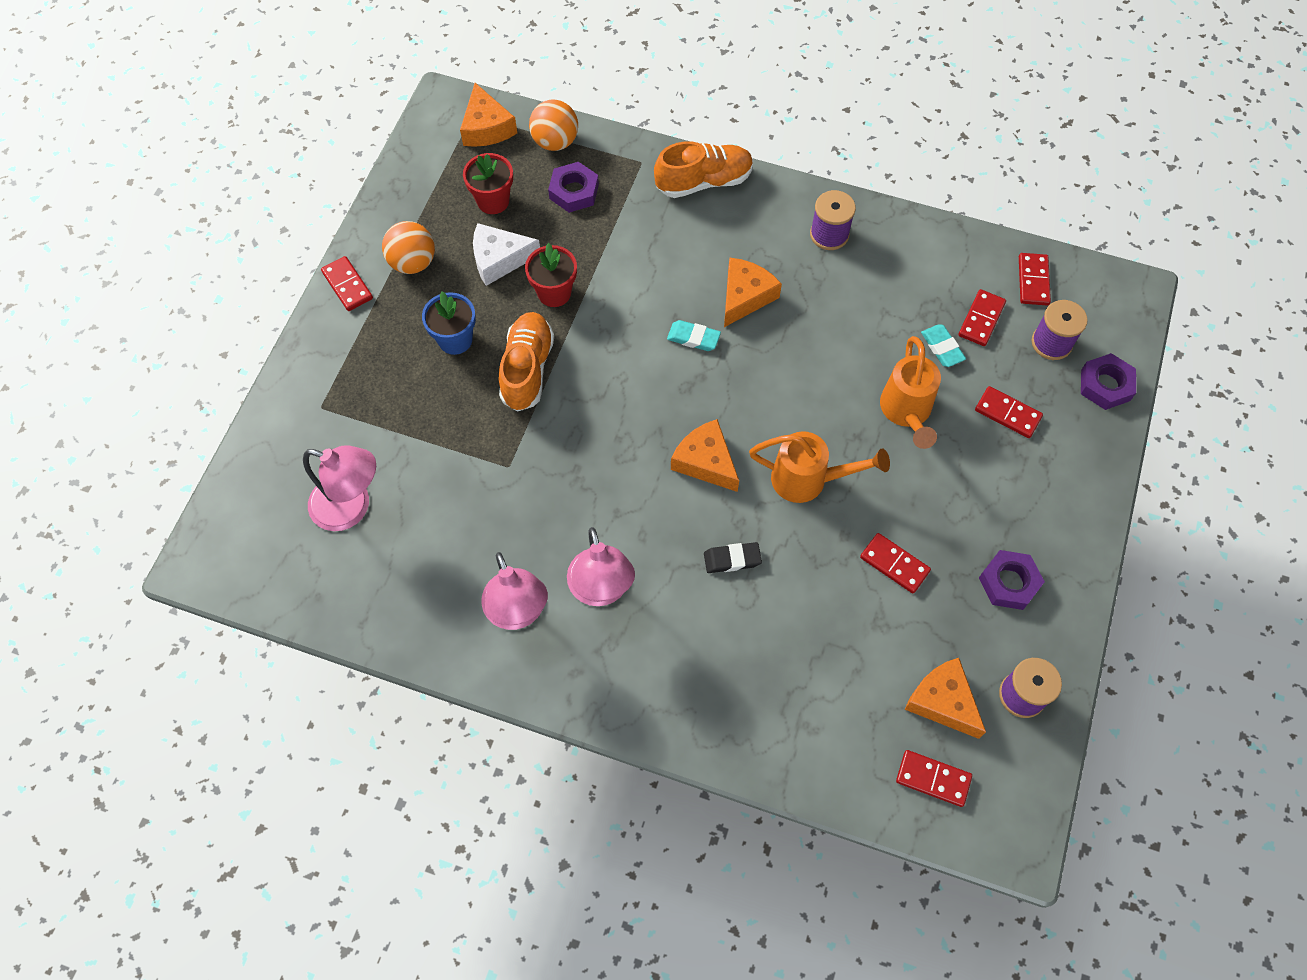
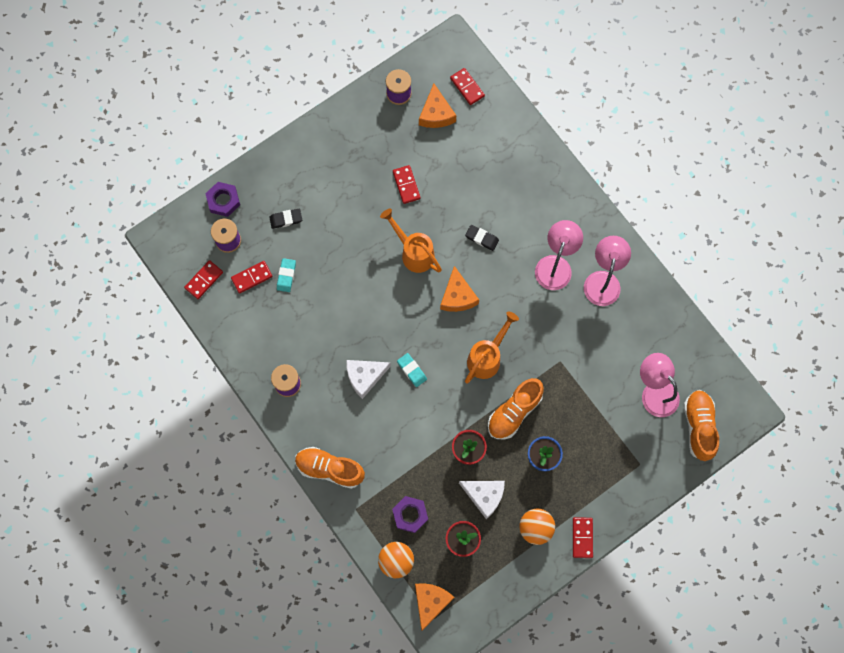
camera: 145 degrees left, 10 degrees up
orange cheese [724,257,782,327] -> white cheese [346,360,391,399]
orange watering can [880,336,941,449] -> orange watering can moved to [465,311,519,383]
red domino [975,386,1043,438] -> black eraser [269,209,302,229]
purple nut [979,550,1045,610] -> none
none -> orange shoe [684,390,719,461]

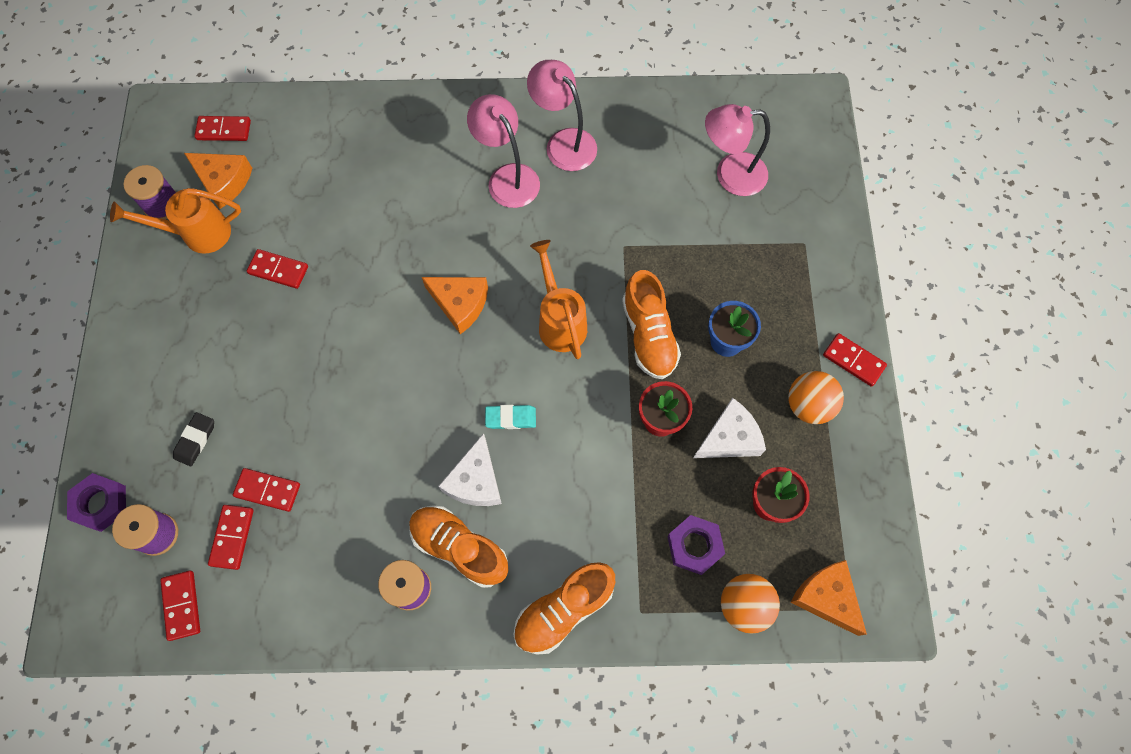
camera: 55 degrees left, 5 degrees down
turquoise eraser [277,258,296,292] -> red domino [233,468,300,512]
orange watering can [380,209,442,273] -> orange watering can moved to [110,188,241,254]
black eraser [465,225,499,251] -> none
orange shoe [684,390,719,461] -> orange shoe moved to [409,505,508,588]

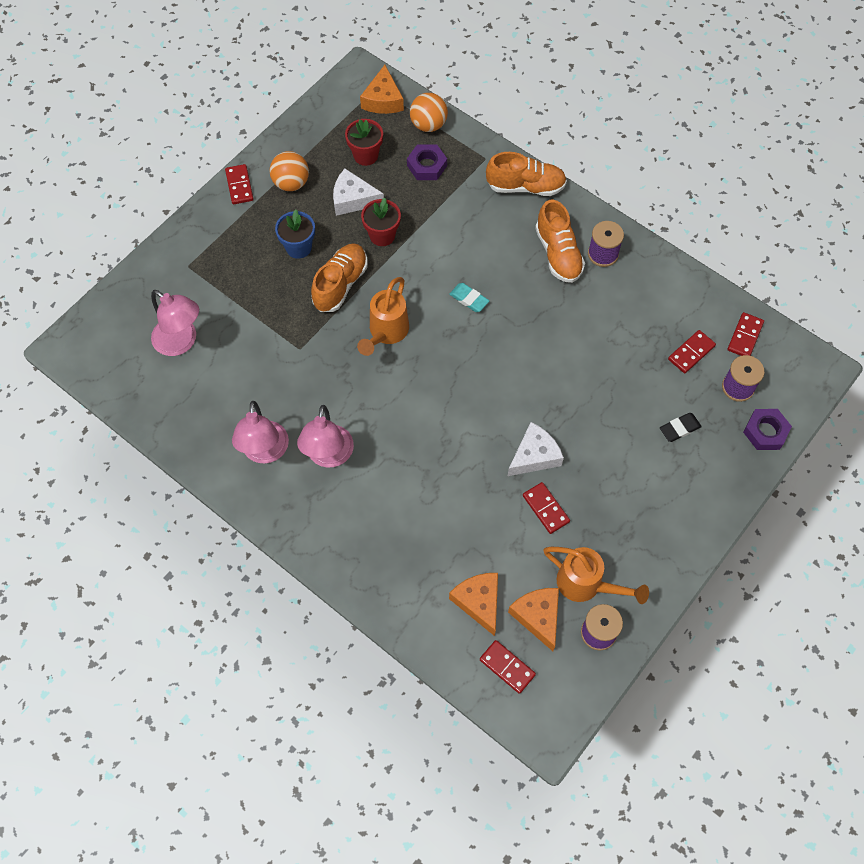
camera: 140 degrees left, 5 degrees down
red domino [233,468,300,512] -> none
orange cheese [422,277,488,334] -> orange cheese moved to [449,573,498,636]
white cheese [438,433,502,506] -> white cheese moved to [508,422,564,476]

